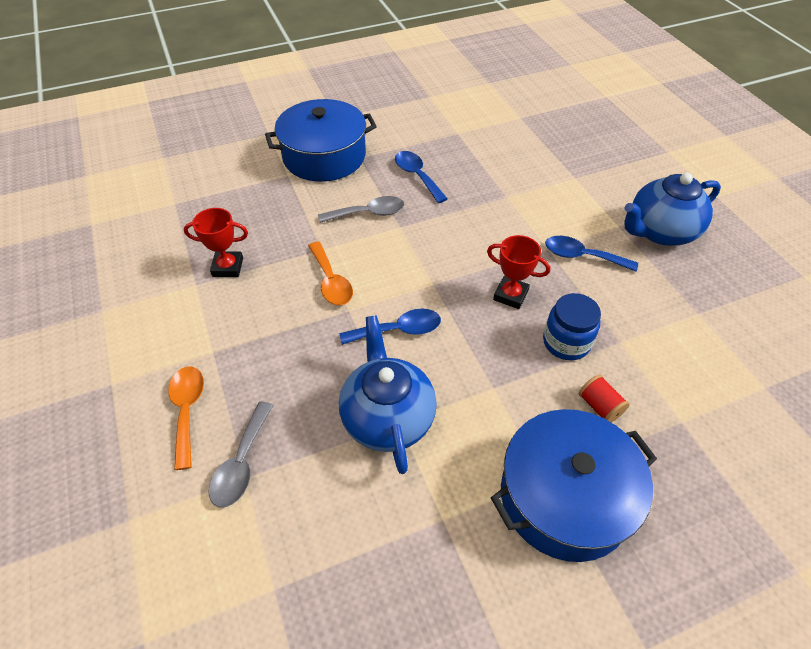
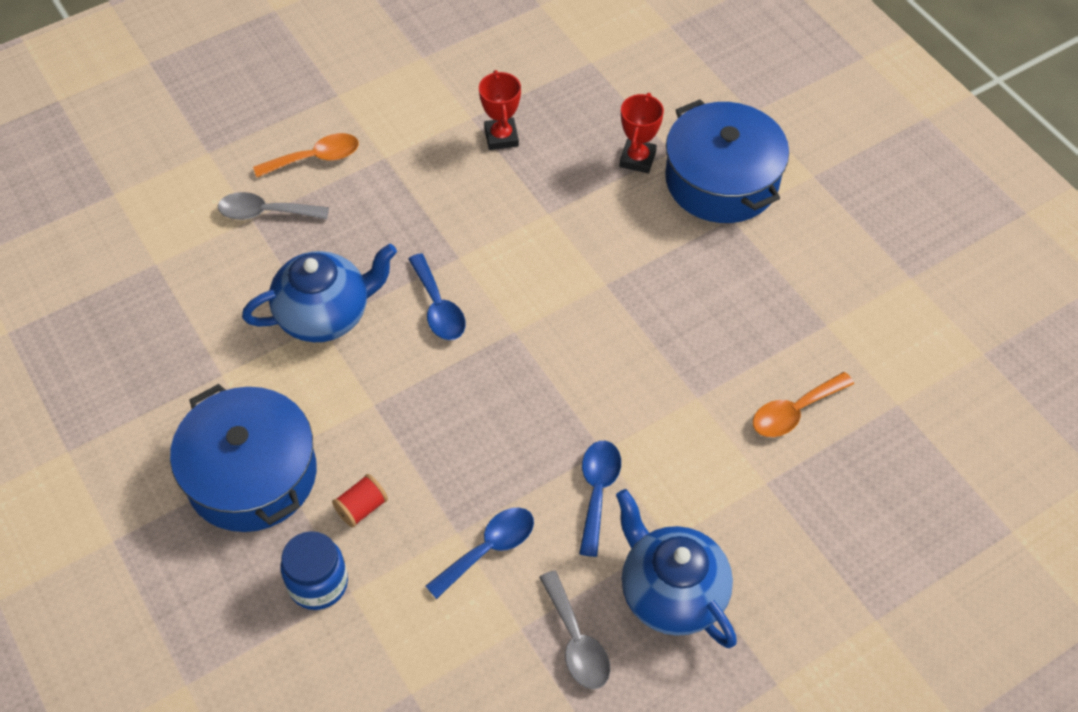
camera: 80 degrees right, 5 degrees up
orange spoon [308,242,353,305] -> orange spoon moved to [753,372,854,437]
grey spoon [318,196,404,223] -> grey spoon moved to [539,570,610,690]
blue spoon [395,151,448,203] -> blue spoon moved to [426,507,534,599]
red trophy [487,235,550,309] -> red trophy moved to [619,93,664,173]
blue jar [543,293,601,360] -> blue jar moved to [280,531,348,610]

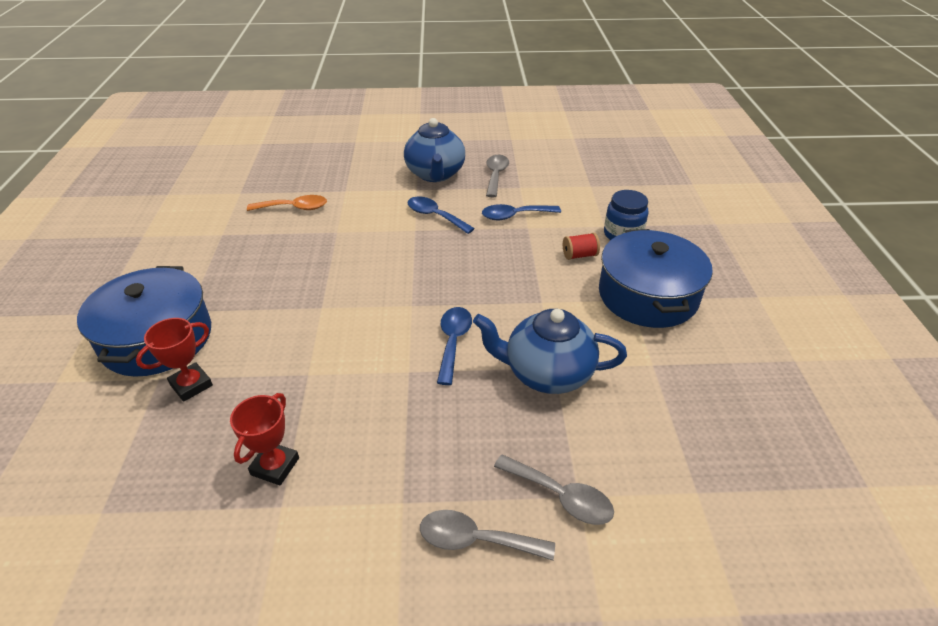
camera: 150 degrees left, 15 degrees down
orange spoon [253,133,359,177] -> grey spoon [420,510,555,561]
blue spoon [579,441,621,557] -> blue spoon turned 90 degrees clockwise [407,197,475,234]

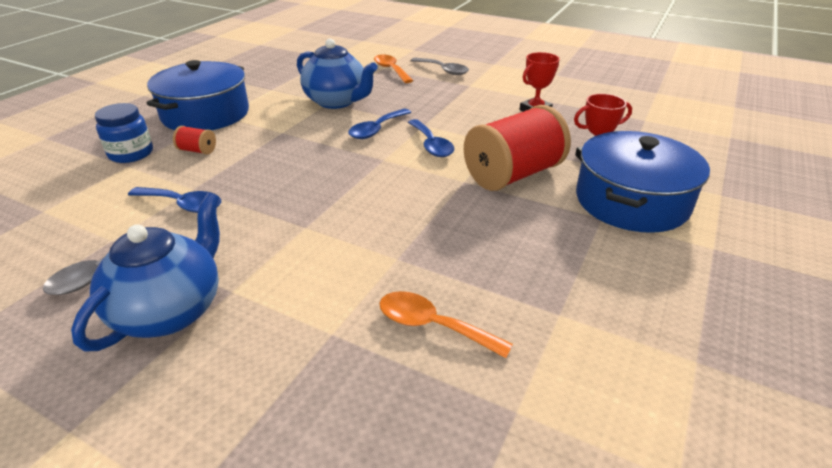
camera: 150 degrees left, 5 degrees down
blue spoon [407,197,475,234] -> blue spoon moved to [408,119,455,157]
grey spoon [494,454,614,525] -> orange spoon [374,54,413,83]
none -> red spool [464,105,571,191]

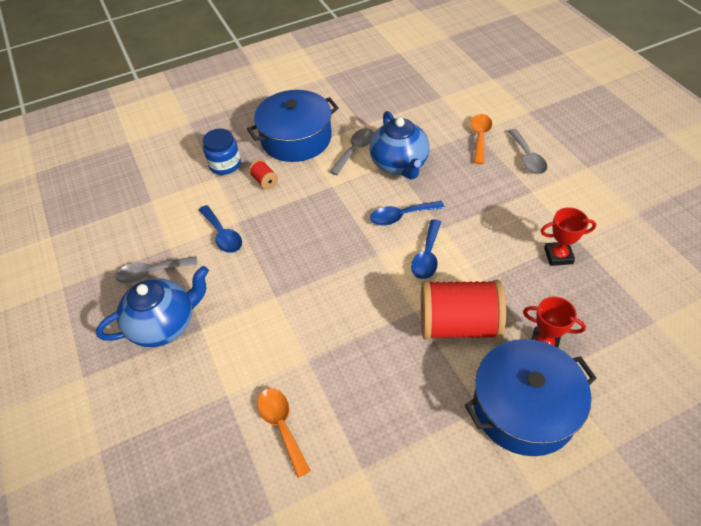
camera: 40 degrees right, 15 degrees up
none -> grey spoon [329,128,374,175]

